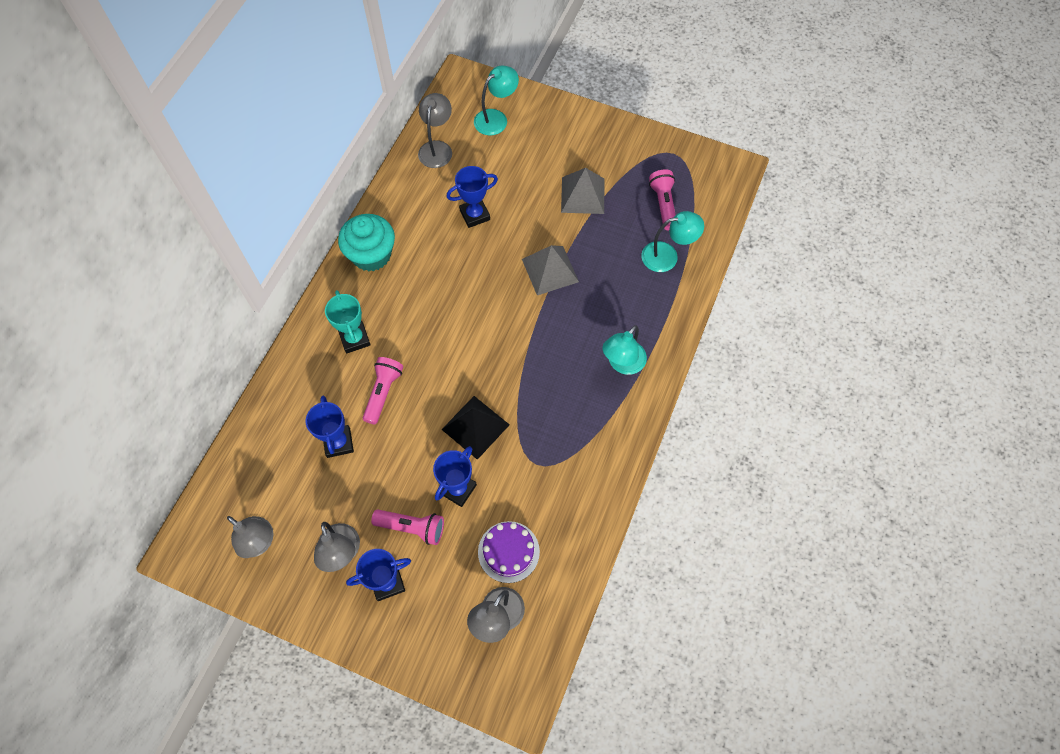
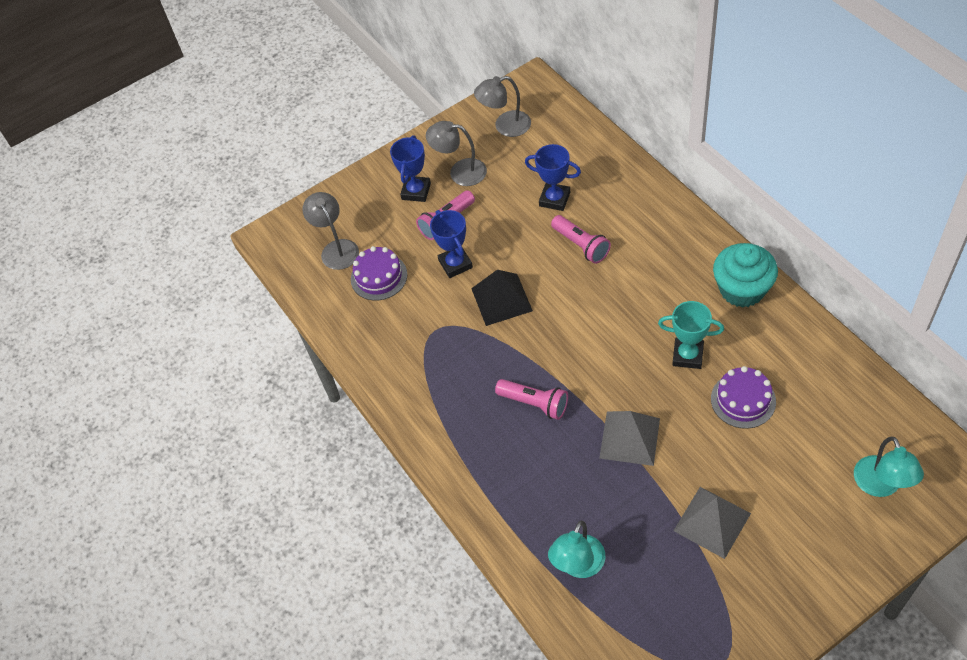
camera: 130 degrees right, 10 degrees down
turquoise trophy [325,290,371,353] -> turquoise trophy moved to [658,301,724,369]
grey lamp [418,93,452,168] -> none
blue trophy [446,166,498,228] -> purple cake [711,366,776,429]
turquoise lamp [602,325,647,375] -> none
pink flashlight [649,169,676,230] -> pink flashlight moved to [495,379,568,420]

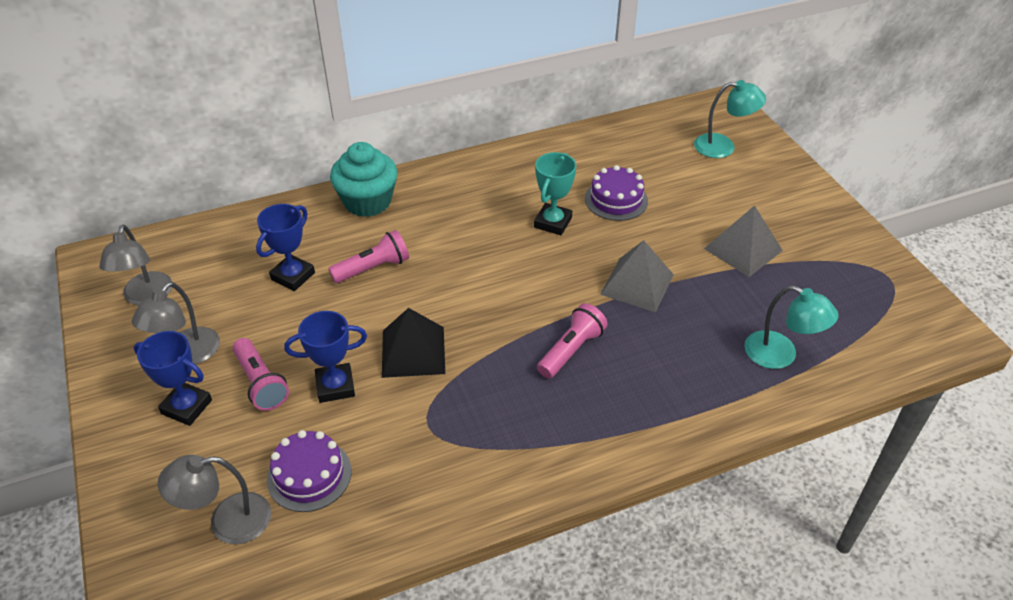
camera: 85 degrees left, 10 degrees down
turquoise cupcake [713,243,778,308] -> turquoise cupcake moved to [330,142,398,217]

